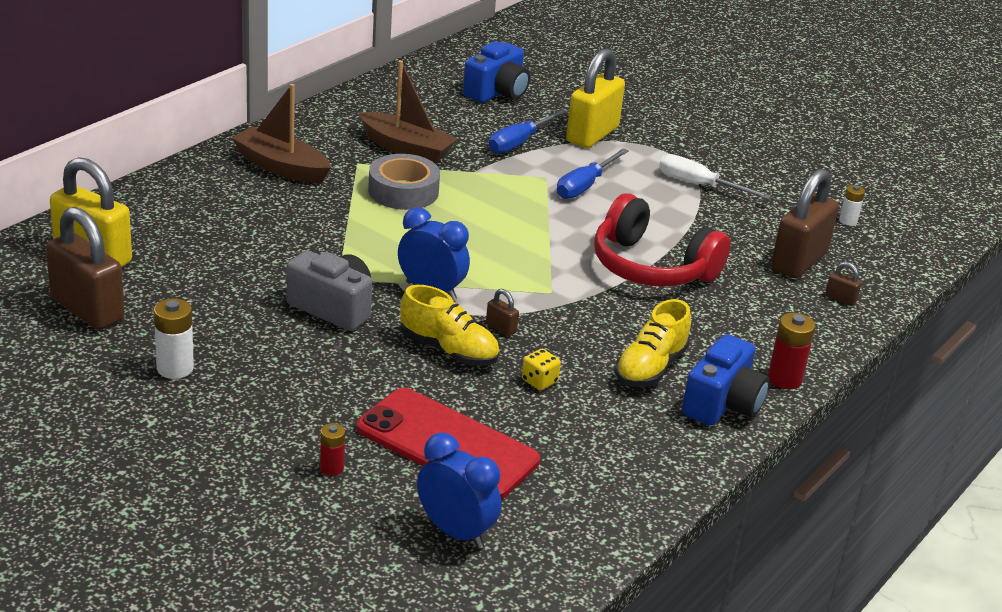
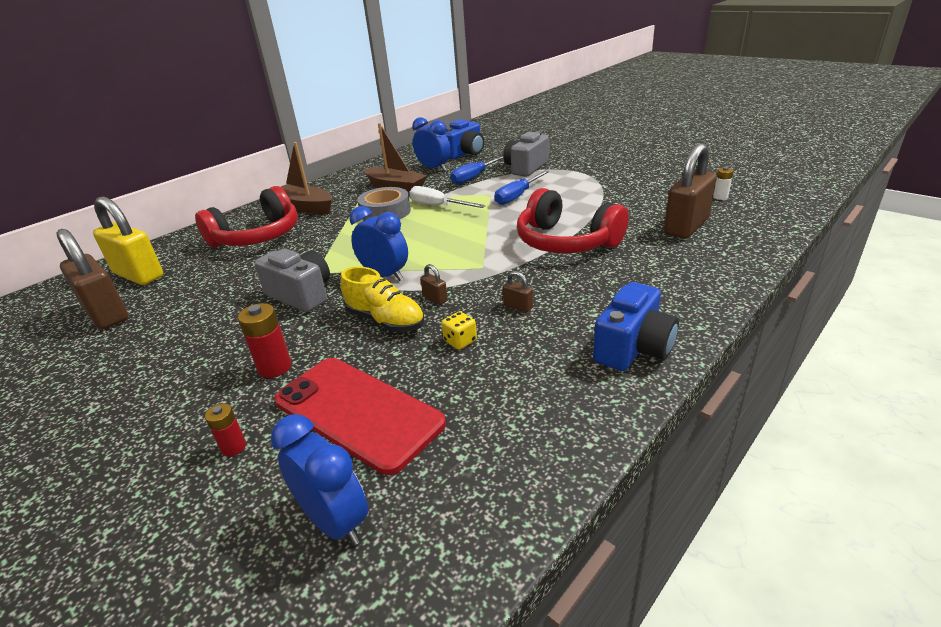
camera: 10 degrees right, 0 degrees up
white battery [154,298,194,379] -> none
yellow padlock [566,48,625,148] -> grey camera [503,131,549,176]
yellow shoe [615,299,691,387] -> none
white screwdriver [659,154,771,199] -> white screwdriver moved to [409,186,485,208]
red battery [768,313,816,389] -> red battery moved to [238,303,292,378]
brown padlock [825,262,862,306] -> brown padlock moved to [503,271,533,313]
none -> red headphones [195,186,298,247]
none -> blue clock [412,117,451,171]

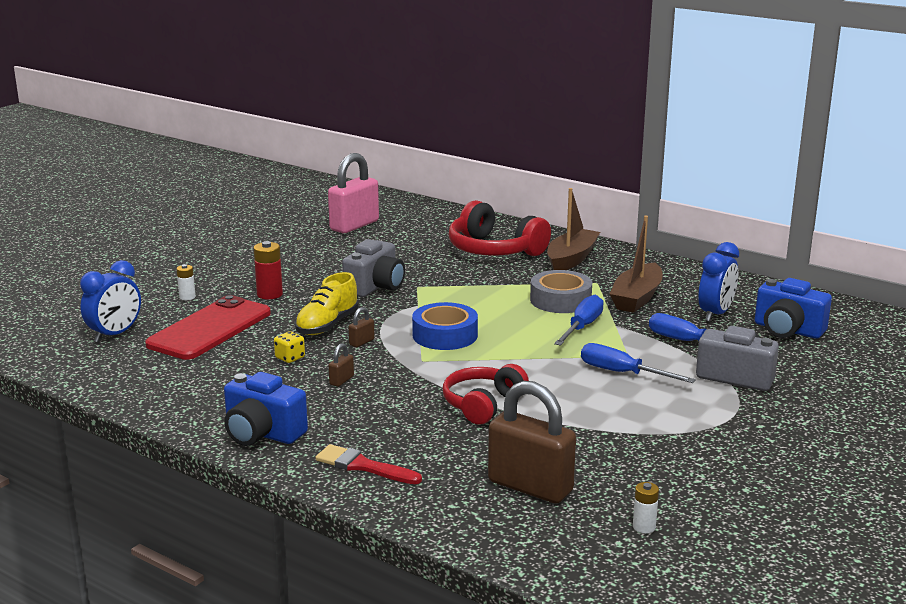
camera: 80 degrees right, 10 degrees down
brown padlock [57,229,128,330] -> pink padlock [328,153,379,233]
yellow padlock [93,197,163,285] -> none
red battery [205,403,246,456] -> white battery [176,264,196,300]
blue clock [350,206,408,281] -> none
white screwdriver [409,186,485,208] -> blue screwdriver [554,295,604,346]
red headphones [517,188,629,253] -> red headphones [442,364,529,425], size x0.66
none -> red brush [315,444,422,484]
none -> blue tape [412,302,478,350]

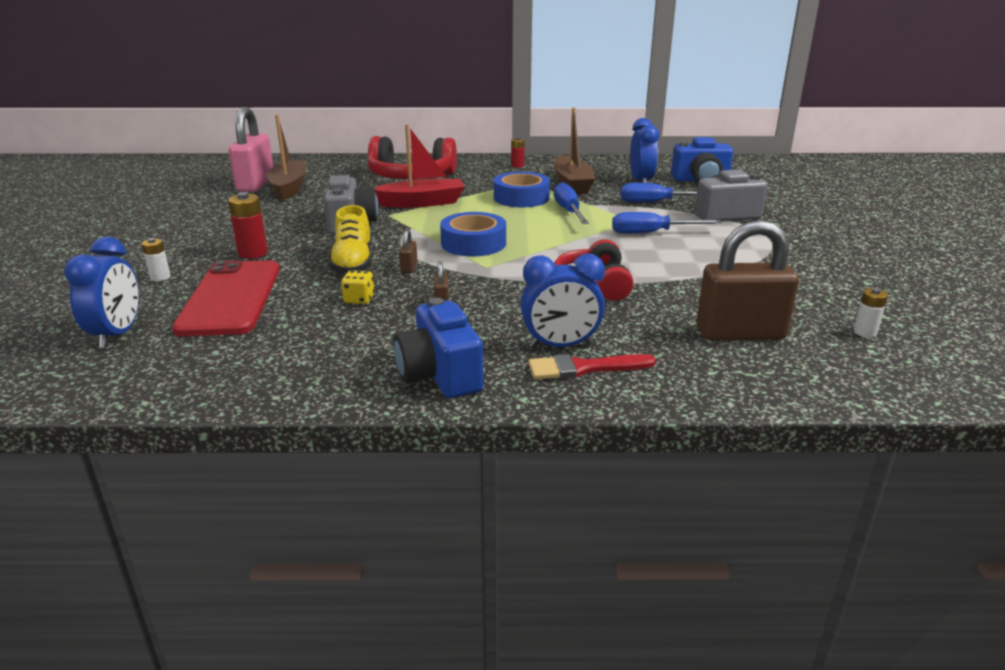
camera: 35 degrees left, 5 degrees up
blue camera [224,372,308,446] -> blue camera turned 75 degrees clockwise [393,298,483,398]
grey tape [530,270,592,313] -> blue tape [494,172,550,207]
brown boat [547,188,600,270] -> brown boat moved to [266,115,306,201]
none -> red boat [374,124,465,208]
none -> red battery [511,137,525,168]
none -> blue clock [521,254,605,348]

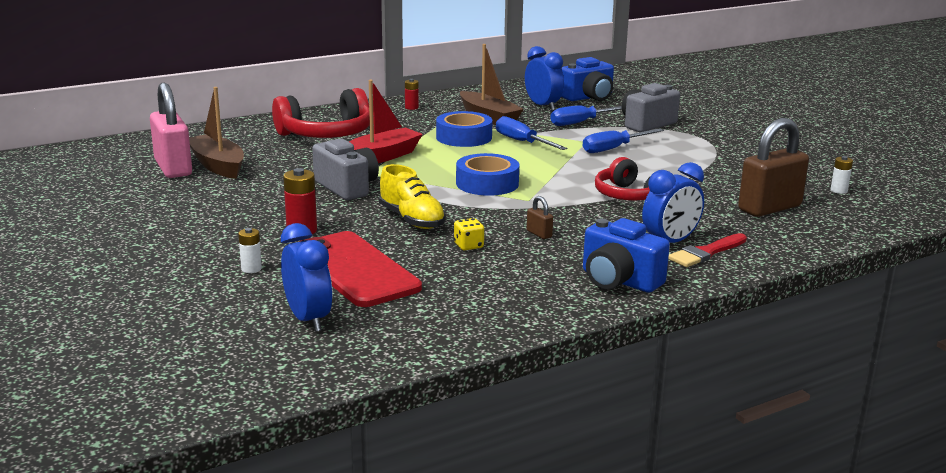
camera: 30 degrees left, 5 degrees down
brown padlock [399,229,417,273] -> none

